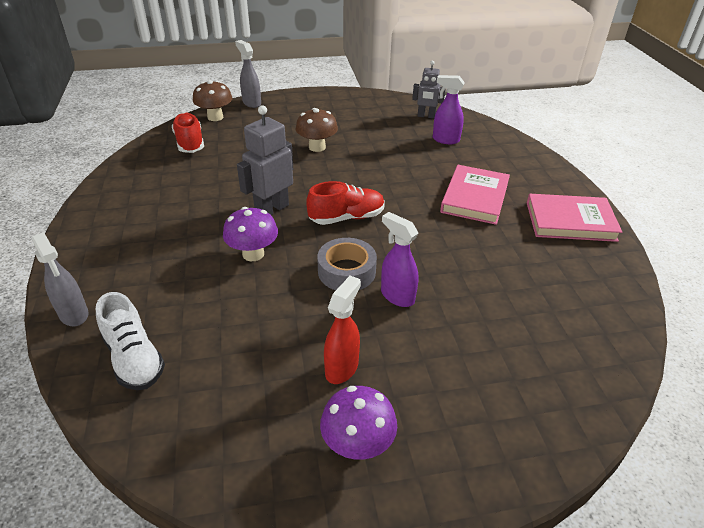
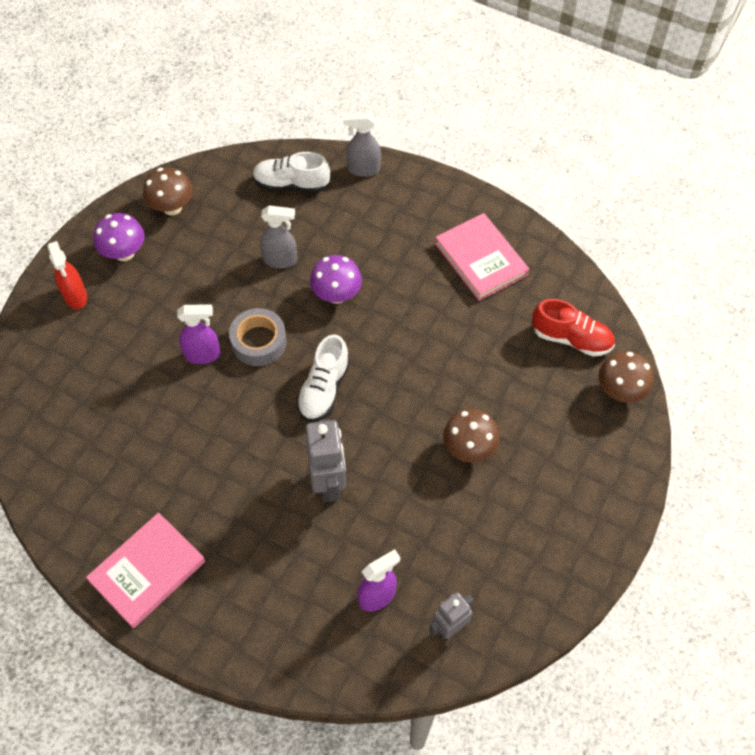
camera: 130 degrees right, 20 degrees up
grey spray bottle [235,40,261,108] -> grey spray bottle moved to [260,205,297,268]
grey robot [237,105,293,215] -> grey robot moved to [305,419,346,502]
red shoe [306,181,385,225] -> white shoe [296,334,350,421]
red spray bottle [324,276,361,384] -> red spray bottle moved to [47,241,87,309]
pink book [440,165,510,225] -> pink book moved to [435,213,529,301]
none -> brown mushroom [143,167,193,215]

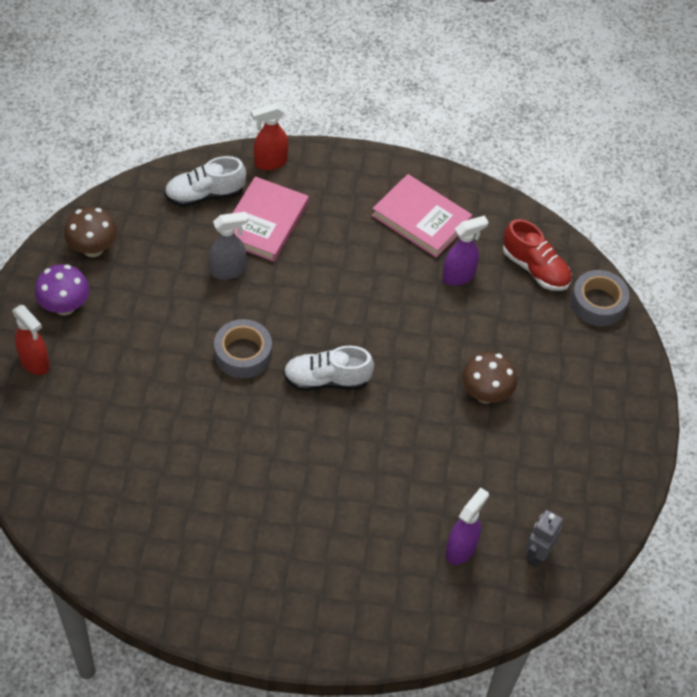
camera: 25 degrees left, 5 degrees down
pink book [86,512,205,628] -> pink book moved to [233,176,309,262]
purple spray bottle [177,304,221,364] -> purple spray bottle moved to [442,215,489,286]
white shoe [296,334,350,421] -> white shoe turned 90 degrees clockwise [283,346,374,391]
grey robot [305,419,346,502] -> none
purple mushroom [310,255,362,304] -> none
grey spray bottle [343,113,381,177] -> red spray bottle [251,103,288,170]
red shoe [532,299,615,357] -> red shoe turned 45 degrees clockwise [503,219,571,291]
brown mushroom [599,351,654,403] -> grey tape [571,270,630,326]

